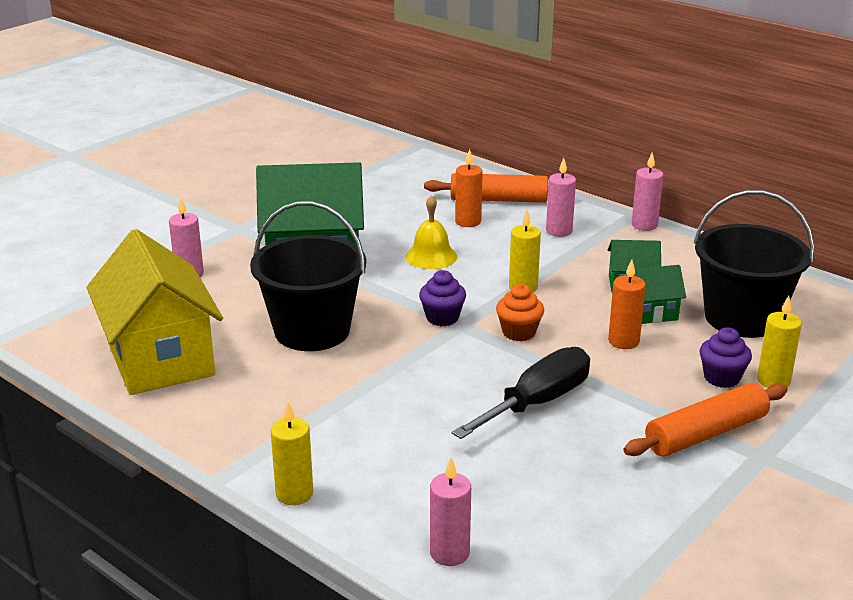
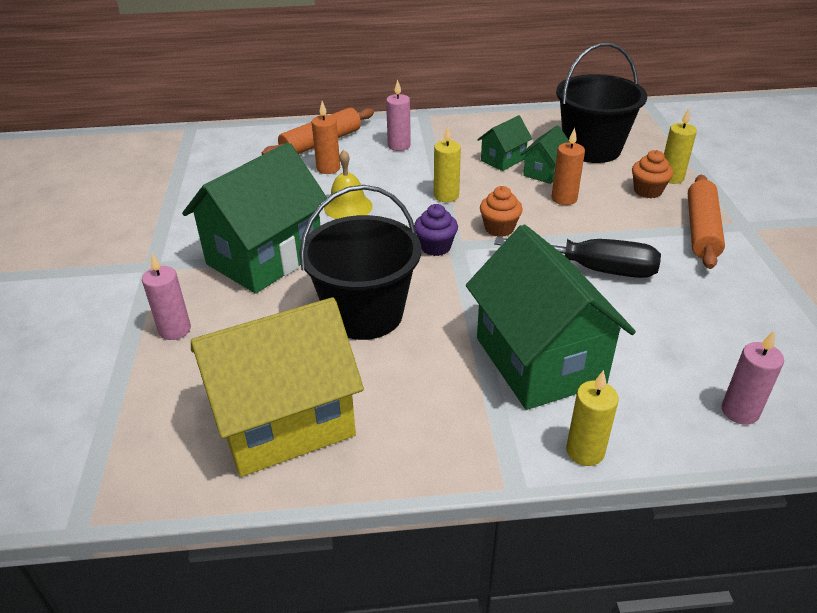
camera: 45 degrees left, 10 degrees up
yellow house [86,229,223,395] -> yellow house turned 45 degrees counterclockwise [191,297,364,477]
black screwdriver [452,347,590,439] -> black screwdriver turned 105 degrees clockwise [494,237,661,278]
pink candle [632,153,664,231] -> none
purple cupcake [699,327,752,388] -> orange cupcake [632,150,673,198]
none -> green house [466,224,636,410]

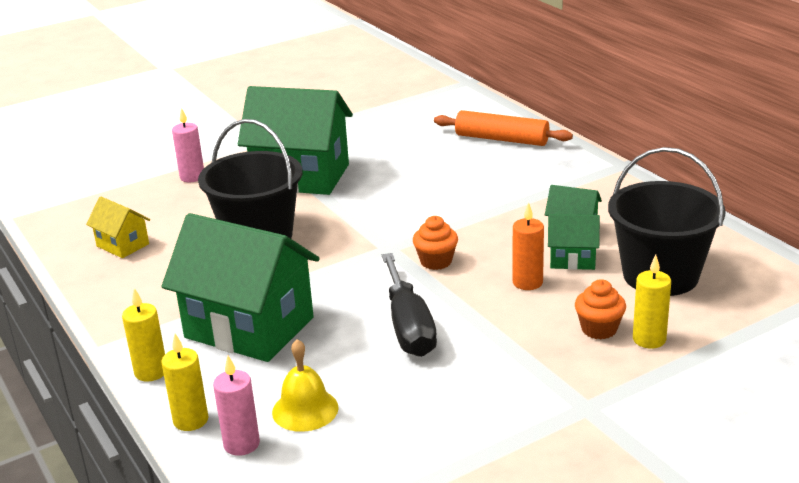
camera: 65 degrees right, 10 degrees down
yellow house [191,297,364,477] -> yellow house [86,197,150,258], size x0.47
orange candle [312,101,340,174] -> none
yellow bell [324,150,373,219] -> yellow bell moved to [272,339,339,432]
pink candle [386,79,411,151] -> none
purple cupcake [414,204,458,256] -> none
yellow candle [434,126,461,202] -> yellow candle moved to [161,333,209,431]
green house [466,224,636,410] -> green house turned 75 degrees clockwise [162,213,319,362]
orange rolling pin [688,175,725,269] -> none

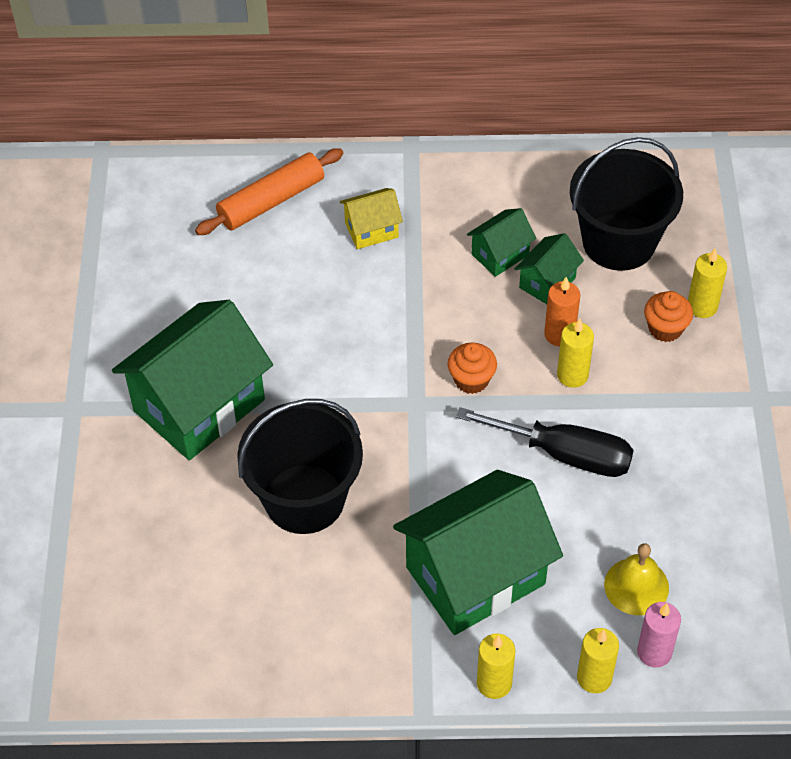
camera: 60 degrees left, 25 degrees up
yellow house [86,197,150,258] -> yellow house moved to [340,188,403,249]
pink candle [172,108,204,182] -> none
none -> yellow candle [557,319,594,388]

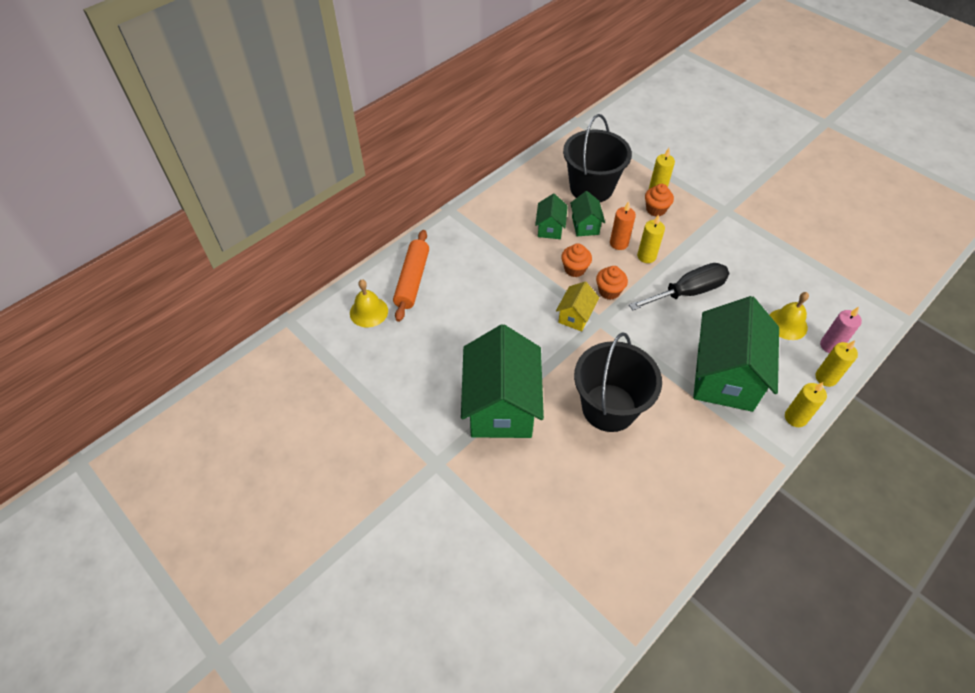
camera: 45 degrees left, 0 degrees up
yellow house [340,188,403,249] -> yellow house moved to [556,282,599,331]
none -> yellow bell [350,279,388,327]
none -> orange cupcake [561,243,592,277]

